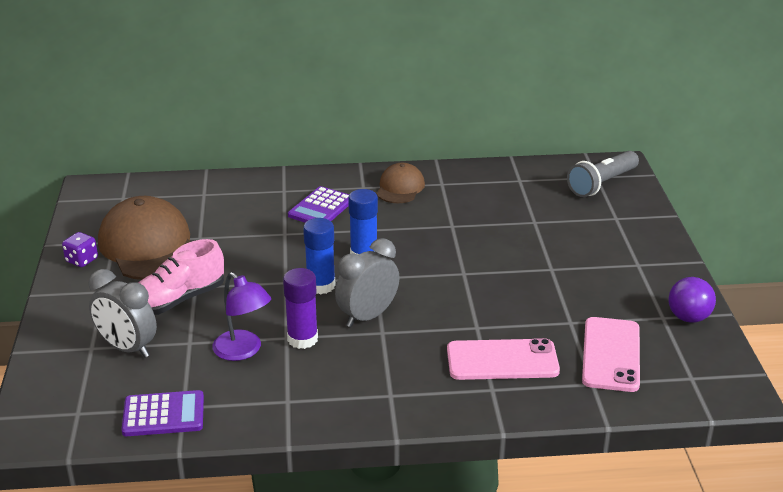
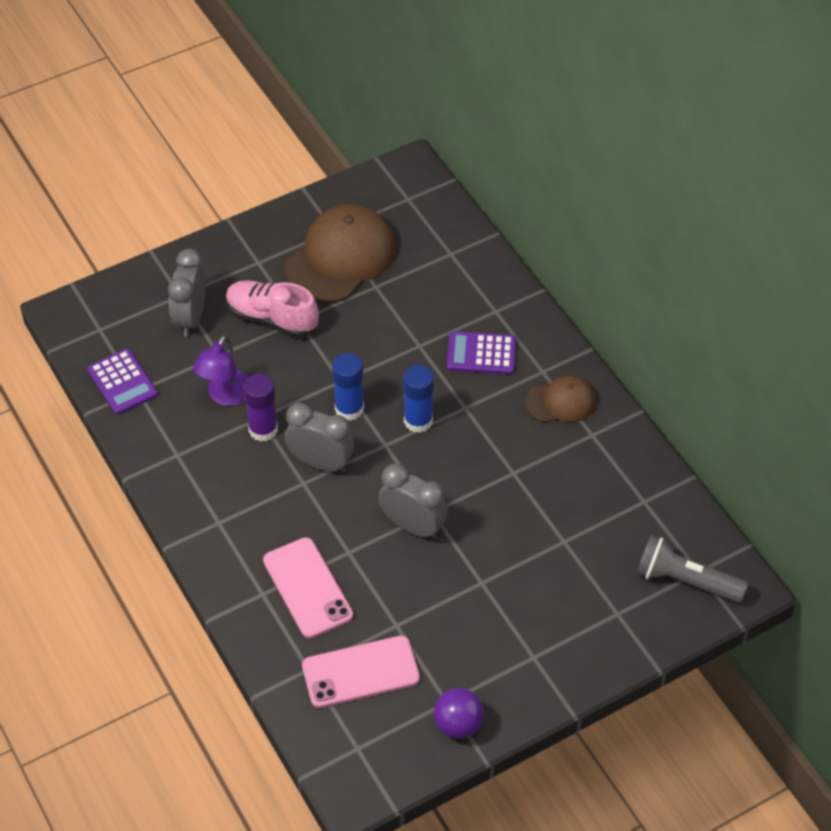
camera: 65 degrees right, 20 degrees up
purple dice [62,232,98,267] -> none
none -> grey clock [378,463,448,539]

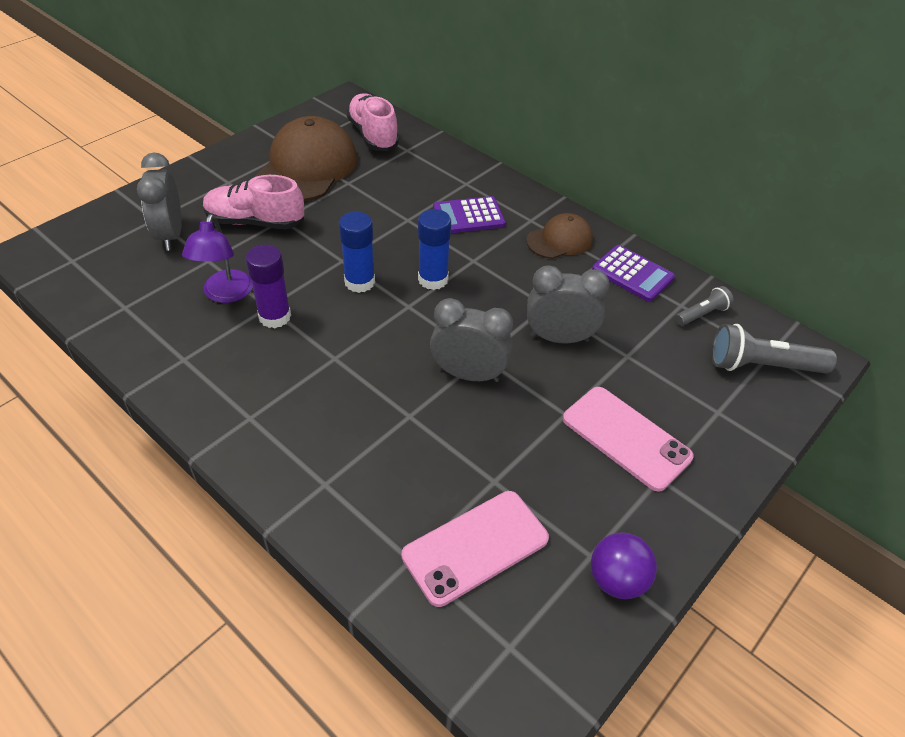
camera: 20 degrees left, 5 degrees down
purple calculator [87,349,158,415] -> purple calculator moved to [592,245,675,302]
pink phone [263,537,353,638] -> pink phone moved to [563,387,694,492]
grey clock [285,402,354,472] -> grey clock moved to [527,265,610,343]
none -> pink shoe [346,93,399,151]
none -> grey flashlight [675,286,734,326]

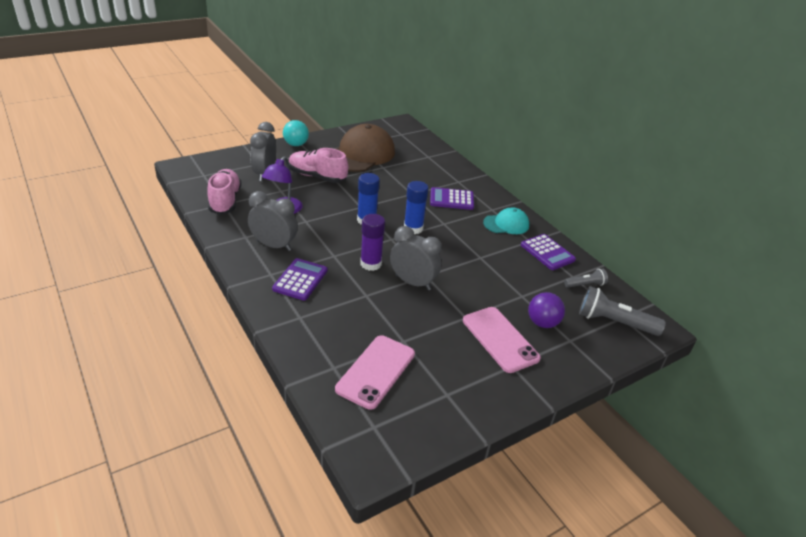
camera: 15 degrees right, 10 degrees down
purple glue stick [246,245,291,328] -> purple glue stick moved to [360,214,385,271]
pink shoe [346,93,399,151] -> pink shoe moved to [207,169,242,215]
pink phone [402,491,549,607] -> pink phone turned 45 degrees counterclockwise [335,335,415,410]
brown cap [526,213,593,259] -> turquoise cap [483,207,529,234]
grey clock [527,265,610,343] -> grey clock moved to [248,191,298,251]
purple ball [591,532,657,599] -> purple ball moved to [528,292,565,328]
none -> purple calculator [272,258,328,300]
none -> turquoise ball [283,120,309,146]

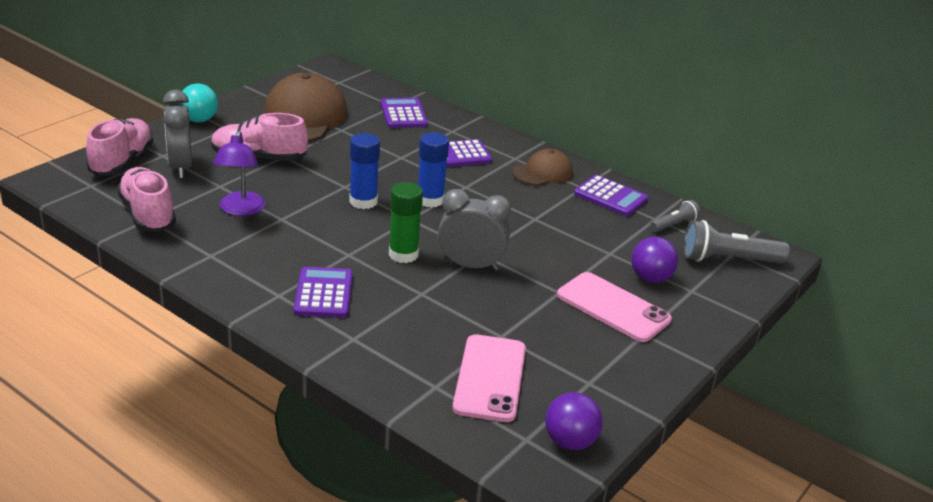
camera: 20 degrees left, 5 degrees down
grey clock [248,191,298,251] -> none
purple glue stick [360,214,385,271] -> green glue stick [389,182,423,263]
turquoise cap [483,207,529,234] -> brown cap [512,149,573,186]
none -> pink shoe [86,118,153,176]
none -> purple calculator [380,98,428,128]
none -> purple ball [545,392,603,450]

